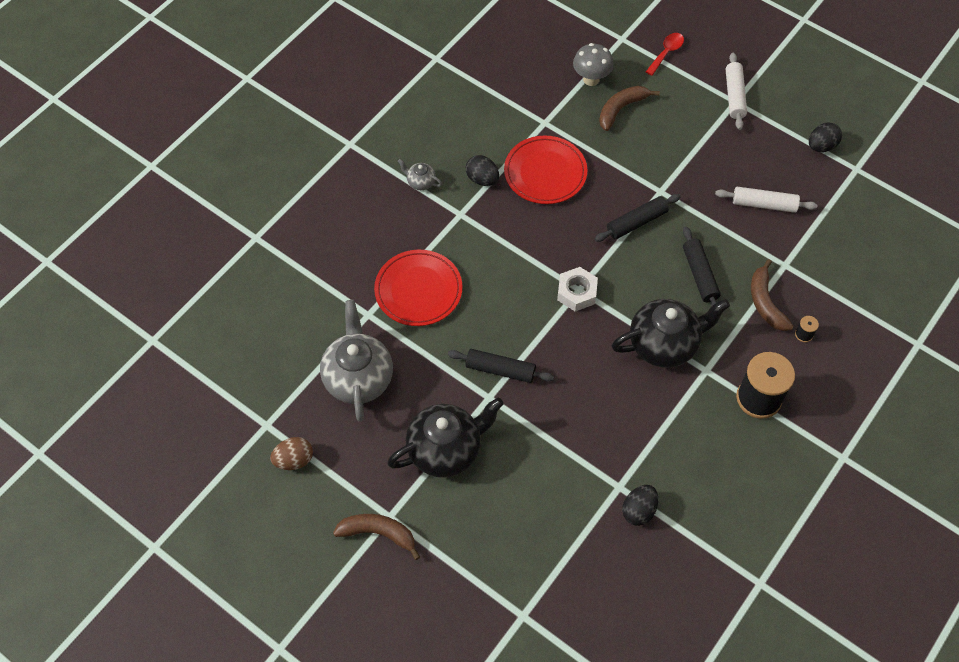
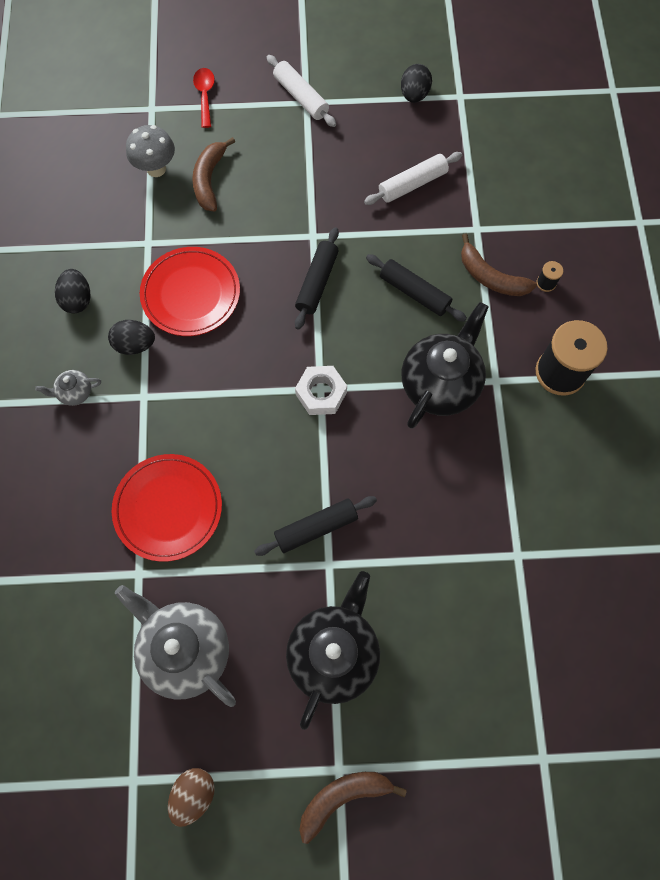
camera: 40 degrees left, 10 degrees up
black egg [622,485,658,526] -> black egg moved to [55,269,90,313]

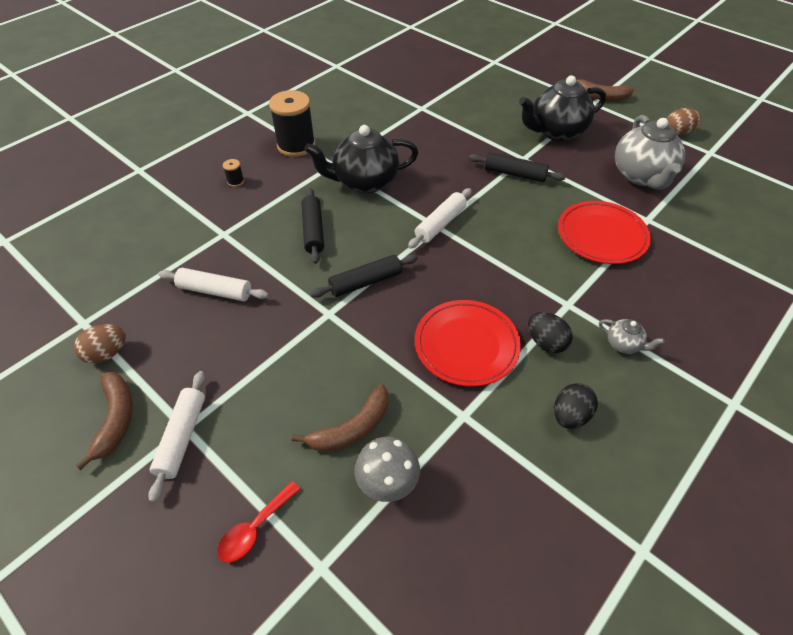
camera: 135 degrees left, 20 degrees down
white nut [295,366,347,415] -> white rolling pin [408,188,472,249]
black egg [401,64,432,103] -> brown egg [74,324,126,364]
brown banana [461,233,537,296] -> brown banana moved to [75,372,133,470]

